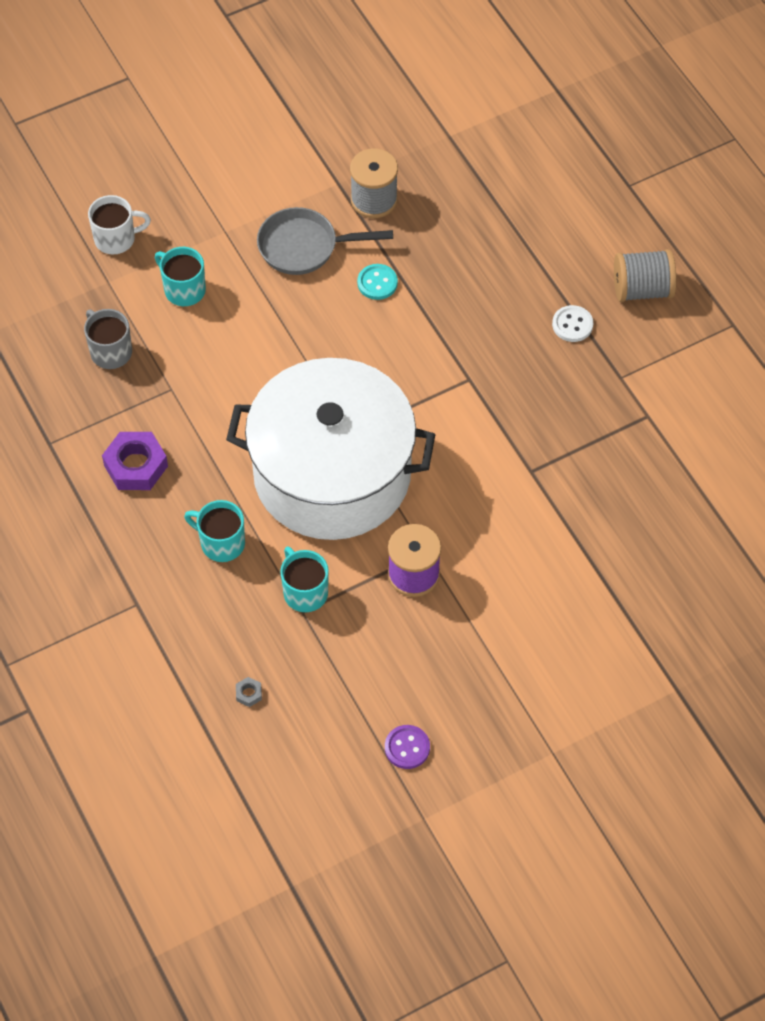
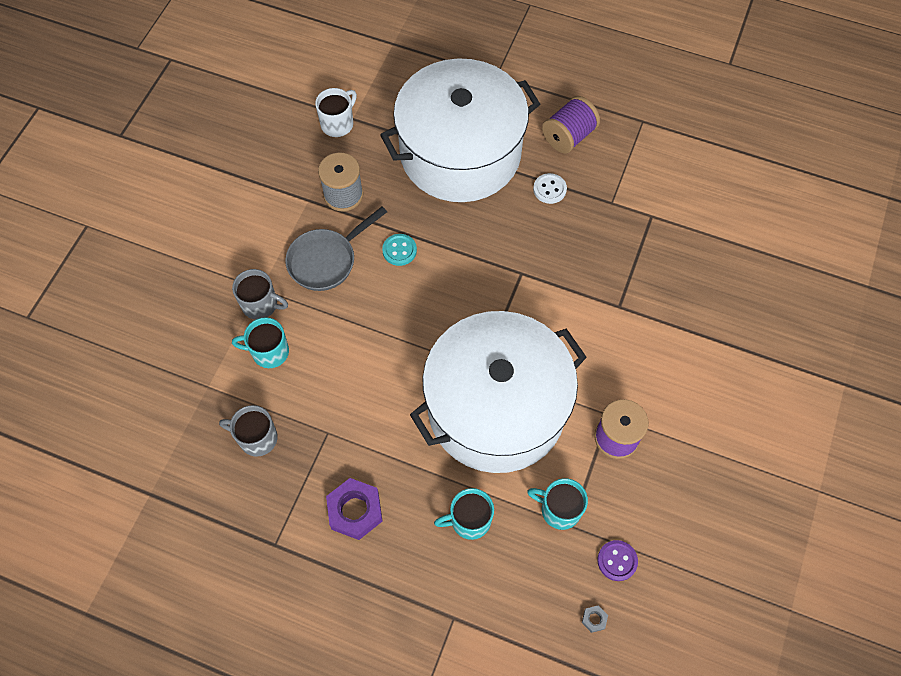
camera: 40 degrees left, 5 degrees up
white mug [88,195,151,255] -> white mug moved to [315,88,357,137]
purple button [385,725,430,769] -> purple button moved to [597,540,638,581]
grey spool [614,249,676,302] -> purple spool [542,96,600,153]
none -> grey mug [232,269,288,320]
none -> white pot [380,58,540,202]

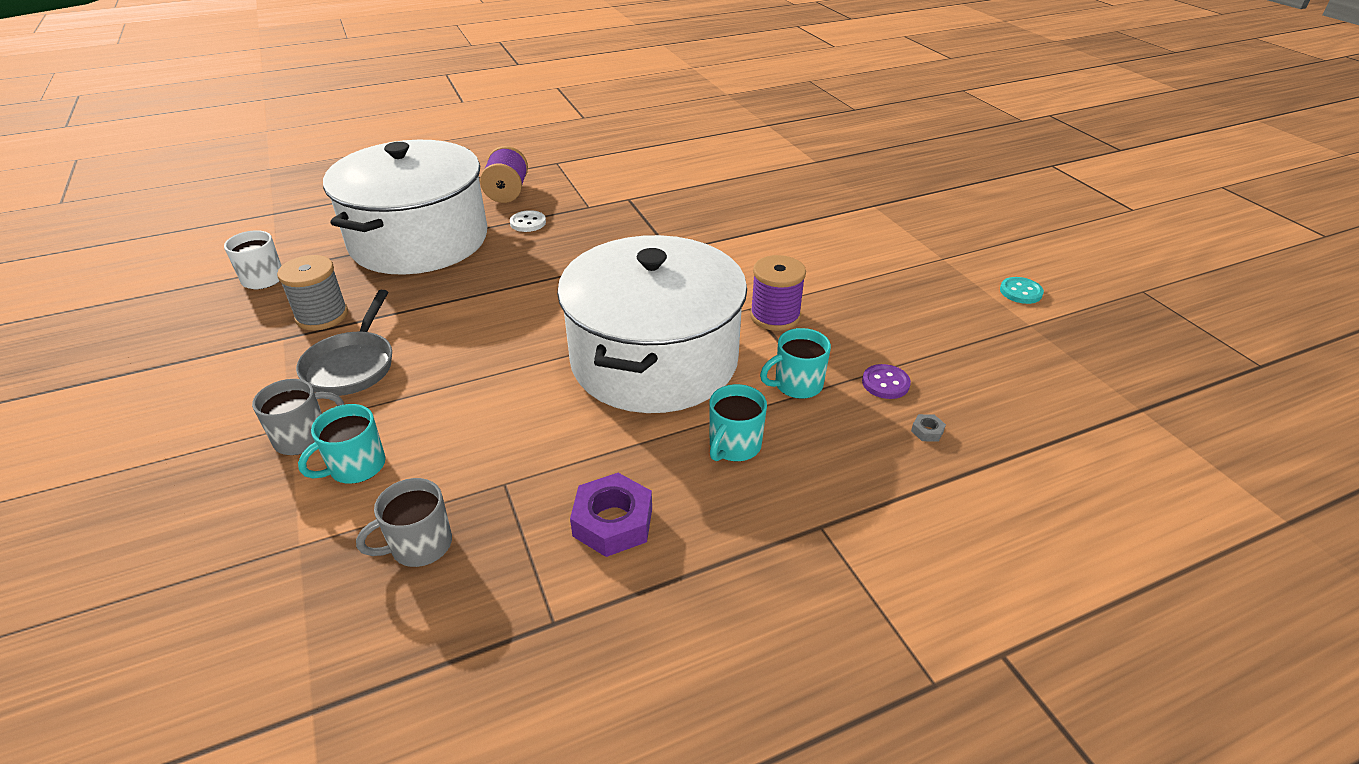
camera: 45 degrees left, 25 degrees down
turquoise button [382,234,417,266] -> turquoise button moved to [1000,277,1044,304]

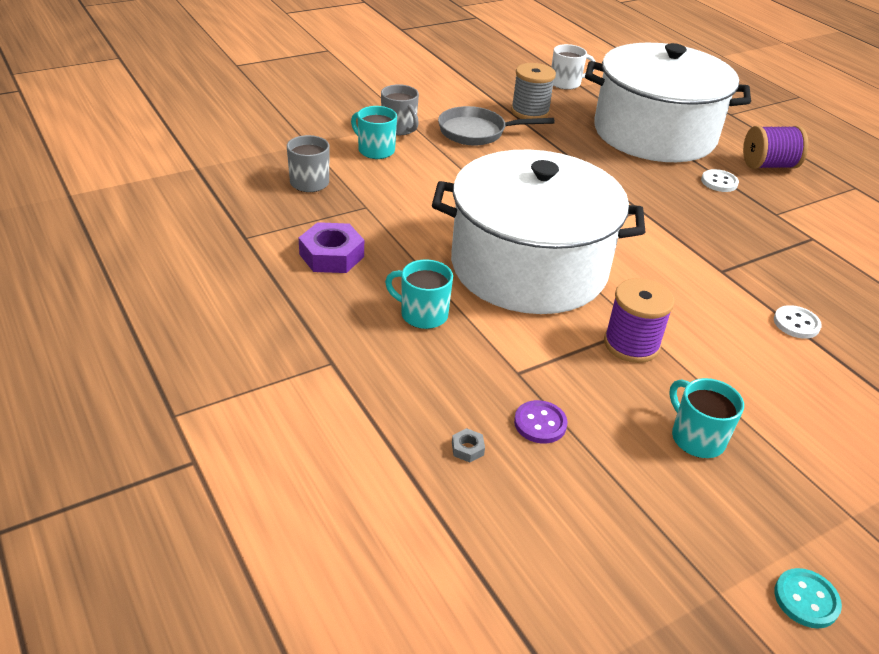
camera: 80 degrees right, 0 degrees up
turquoise mug [760,328,831,399] -> turquoise mug moved to [669,378,744,458]
none -> white button [774,305,822,339]

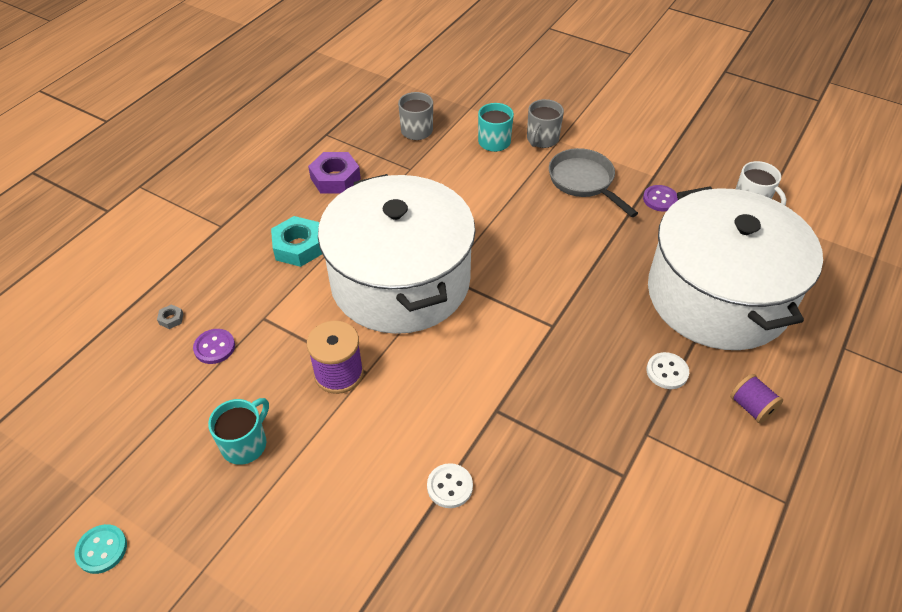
camera: 65 degrees right, 10 degrees up
turquoise mug [385,260,453,329] -> turquoise nut [271,216,322,267]
grey spool [511,63,556,119] -> purple button [643,185,678,211]
purple spool [743,126,808,169] -> purple spool [730,374,783,423], size x0.65

